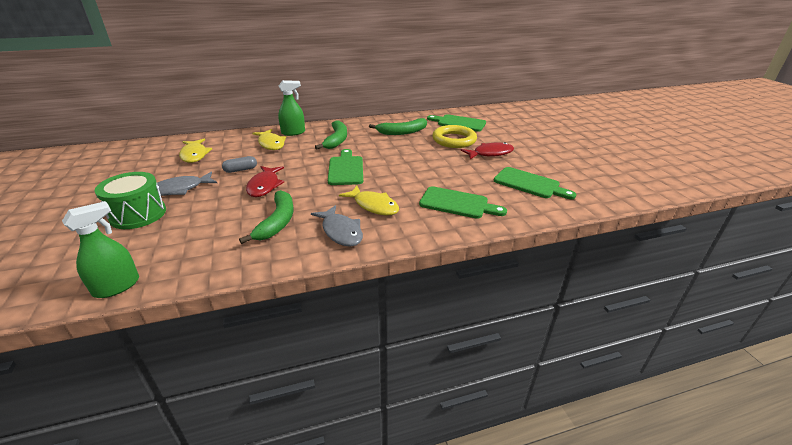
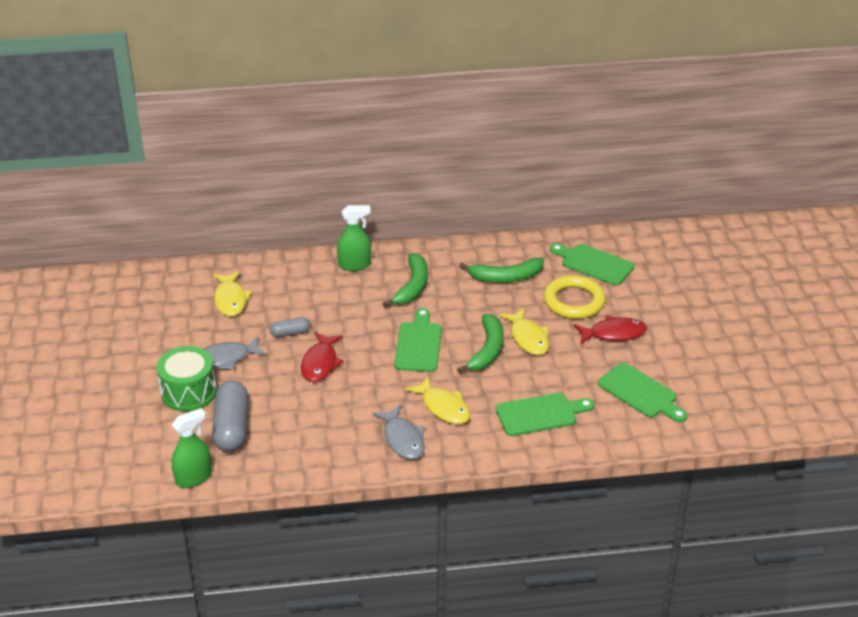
camera: 10 degrees right, 5 degrees up
green banana [239,190,294,244] -> green banana moved to [457,314,504,373]
yellow fish [252,129,286,150] -> yellow fish moved to [499,308,549,355]
green cutting board [419,186,507,219] -> green cutting board turned 45 degrees counterclockwise [496,393,594,436]
none -> grey capsule [212,381,249,452]

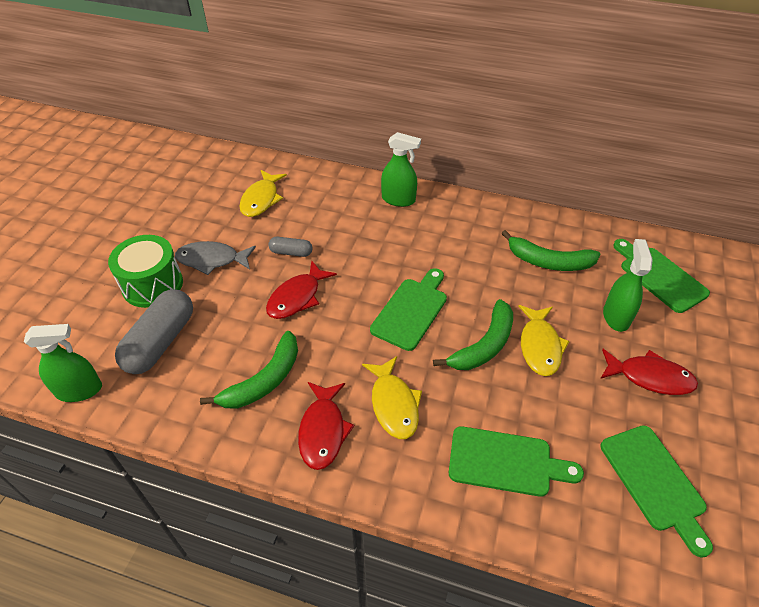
camera: 25 degrees right, 10 degrees up
grey fish [372,404,425,460] -> red fish [298,382,354,470]
green banana [383,253,428,307] -> green banana moved to [200,331,298,408]
yellow ring [544,275,606,319] -> green spray bottle [603,239,653,332]

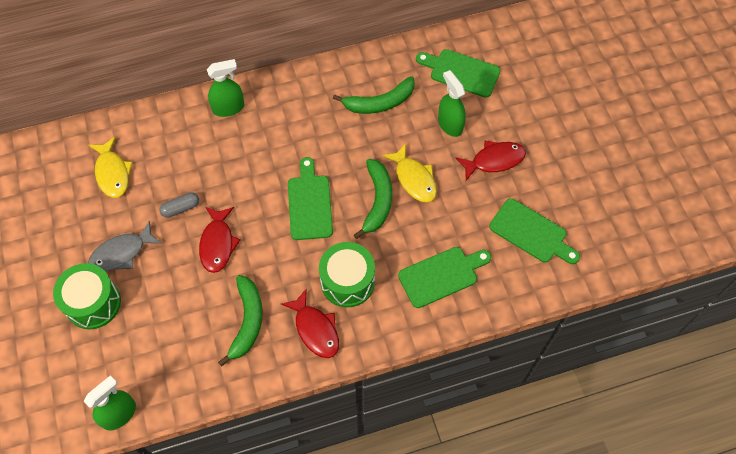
camera: 35 degrees left, 15 degrees up
grey capsule [115,289,193,374] -> none
yellow fish [362,356,422,439] -> green drum [319,242,375,307]

